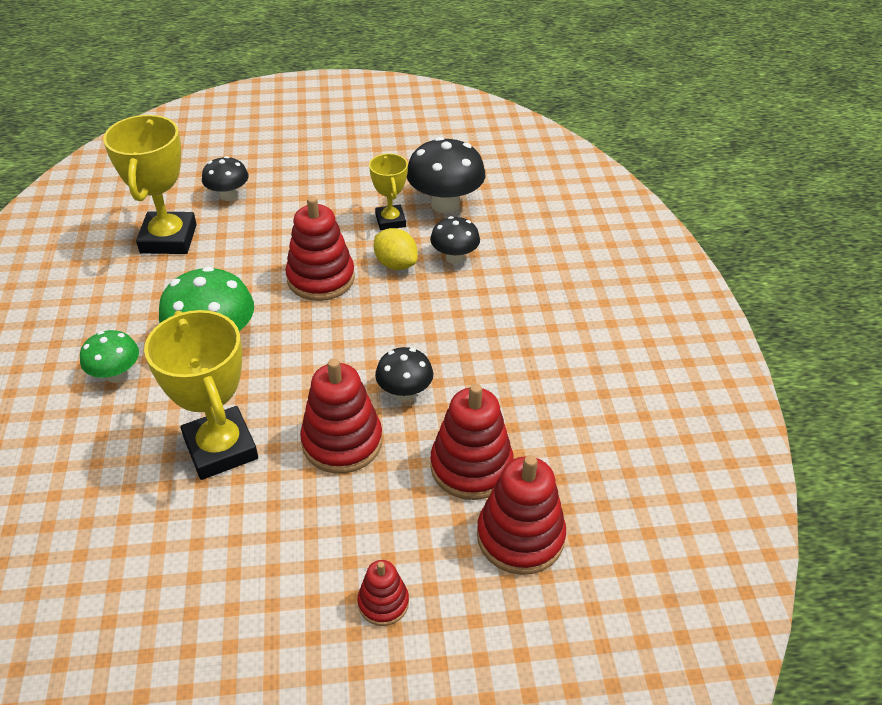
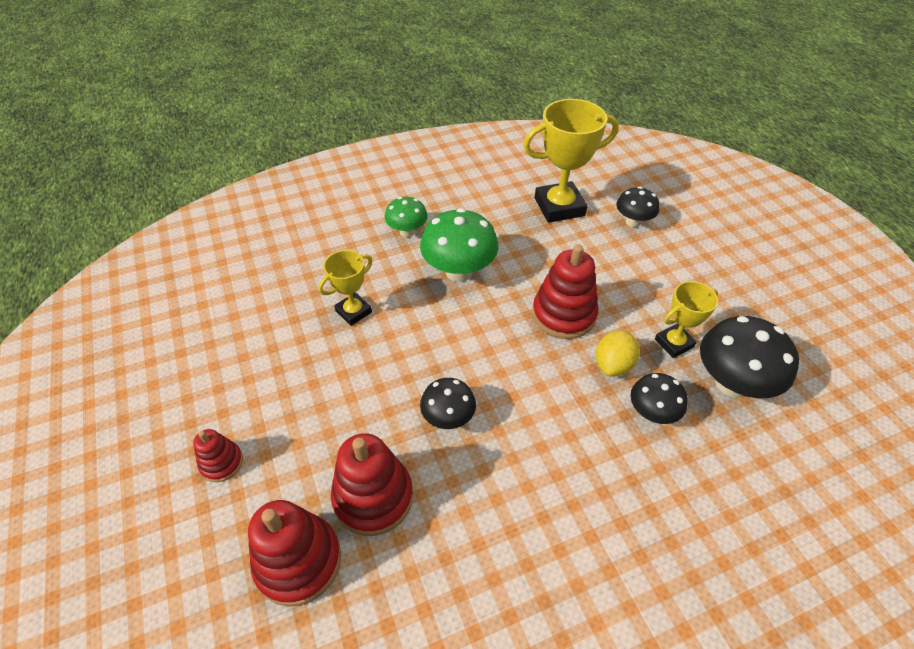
camera: 75 degrees right, 5 degrees up
yellow trophy [144,310,258,480] -> yellow trophy [318,250,373,326], size x0.57
red stacking toy [300,358,382,473] -> none

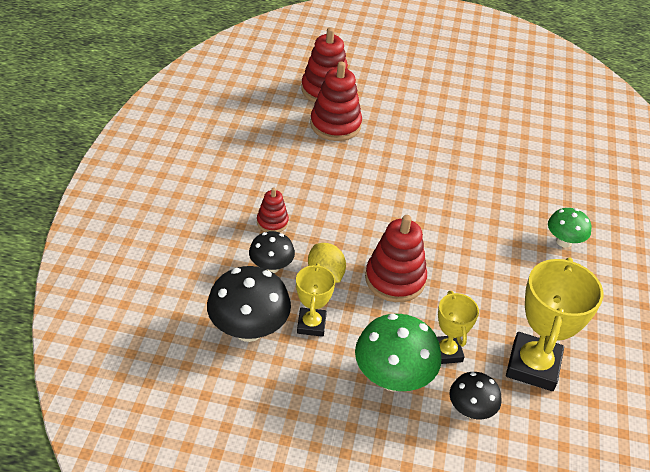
camera: 120 degrees right, 5 degrees down
red stacking toy [193,429,243,482] -> red stacking toy moved to [257,188,289,232]
yellow trophy [318,250,373,326] -> yellow trophy moved to [437,291,479,364]
green mushroom [420,208,498,282] -> green mushroom moved to [355,314,442,392]
black mushroom [420,378,476,429] -> none

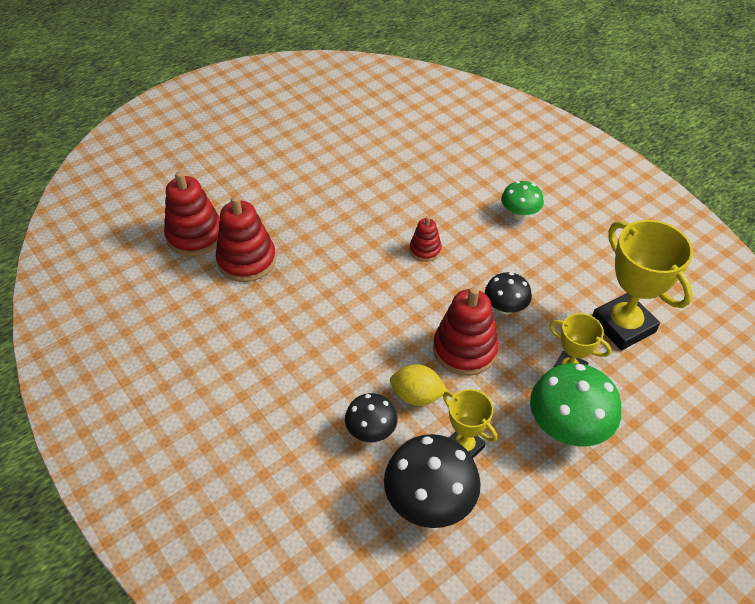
camera: 45 degrees left, 5 degrees up
red stacking toy [257,188,289,232] -> red stacking toy moved to [410,216,442,262]
black mushroom [449,372,501,419] -> black mushroom moved to [485,272,532,315]

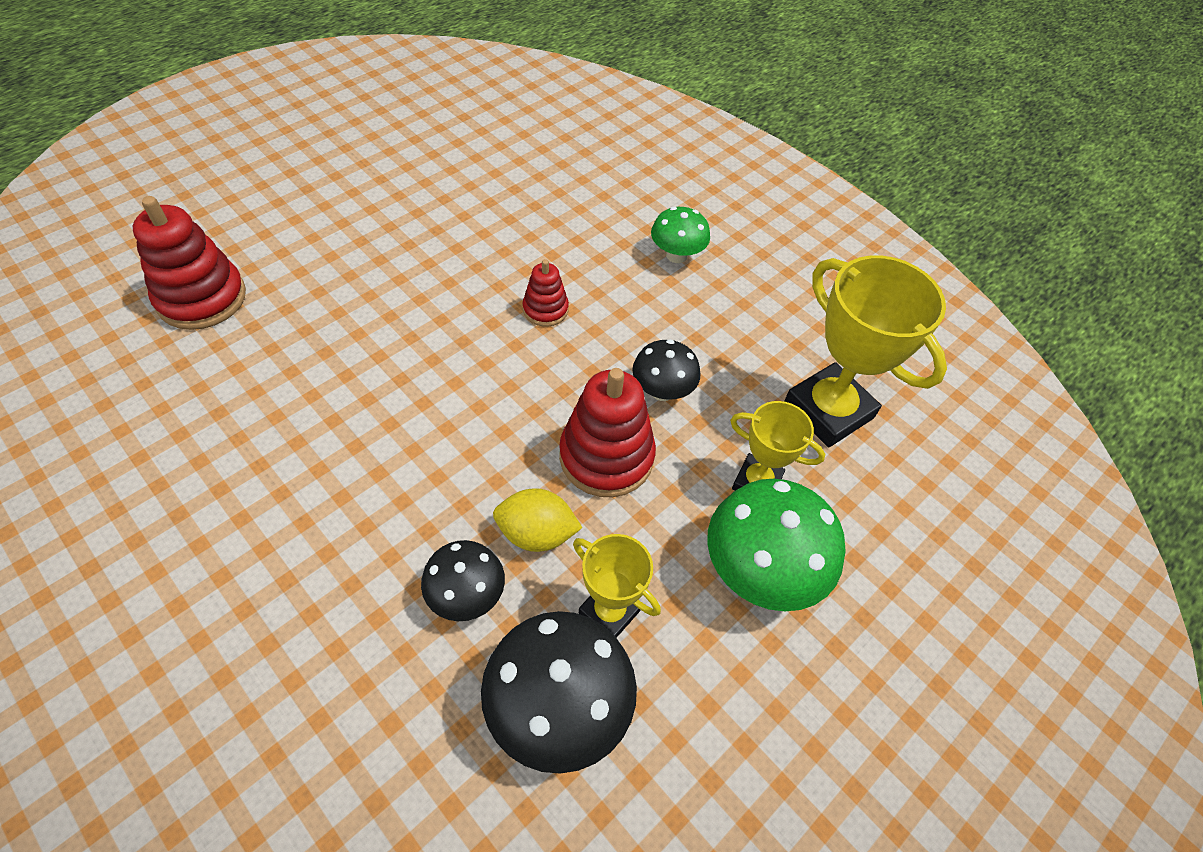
camera: 10 degrees left, 5 degrees up
red stacking toy [216,196,276,282] -> none

